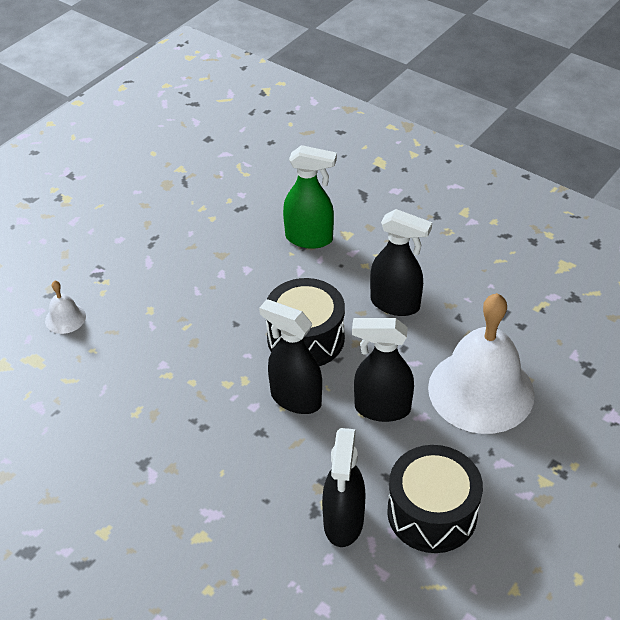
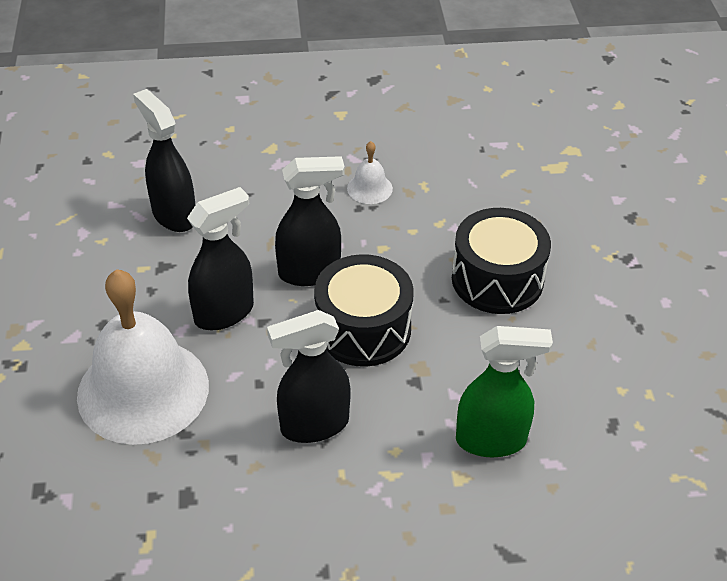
camera: 135 degrees right, 0 degrees up
white bell [45,280,86,334] -> white bell moved to [347,141,393,204]
green spray bottle [283,145,337,249] -> green spray bottle turned 150 degrees counterclockwise [456,326,553,457]
black drum [387,445,483,553] -> black drum moved to [452,208,551,314]

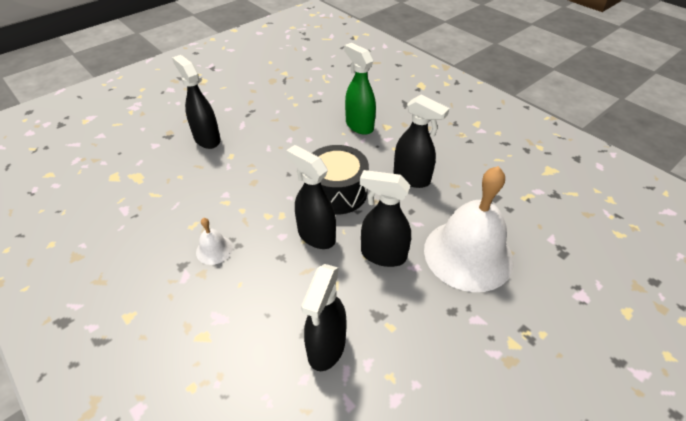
camera: 125 degrees left, 0 degrees up
black drum [452,208,551,314] -> none
none -> black spray bottle [172,55,221,149]

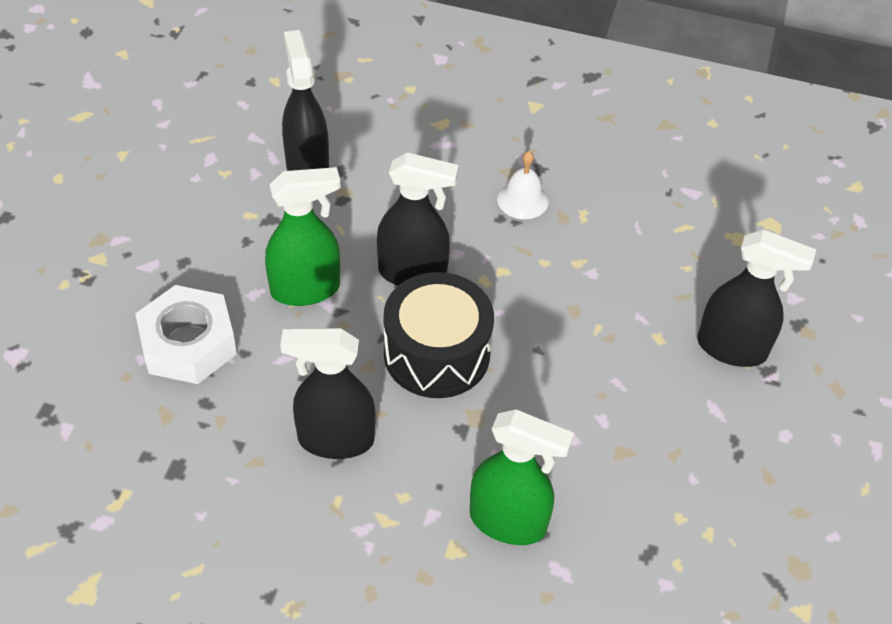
camera: 145 degrees right, 5 degrees up
black spray bottle [360,170,411,267] -> green spray bottle [265,167,341,306]
white bell [424,166,514,292] -> white nut [135,285,237,384]

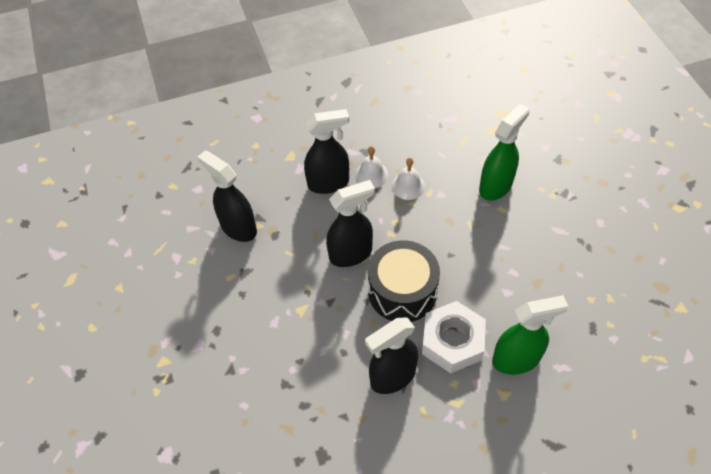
camera: 30 degrees left, 5 degrees up
white nut [135,285,237,384] -> white nut moved to [422,301,486,373]
green spray bottle [265,167,341,306] -> green spray bottle moved to [479,104,530,201]
black spray bottle [697,230,816,367] -> black spray bottle moved to [304,109,349,194]
none -> white bell [392,158,425,200]

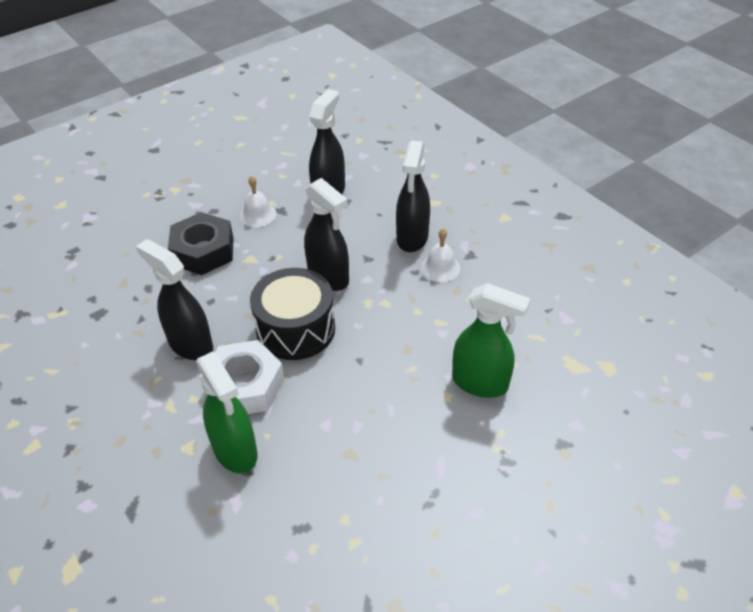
camera: 70 degrees right, 10 degrees down
black spray bottle [304,109,349,194] -> black spray bottle turned 45 degrees clockwise [396,140,430,252]
white bell [392,158,425,200] -> white bell moved to [240,176,276,227]
none -> black nut [168,212,233,275]

